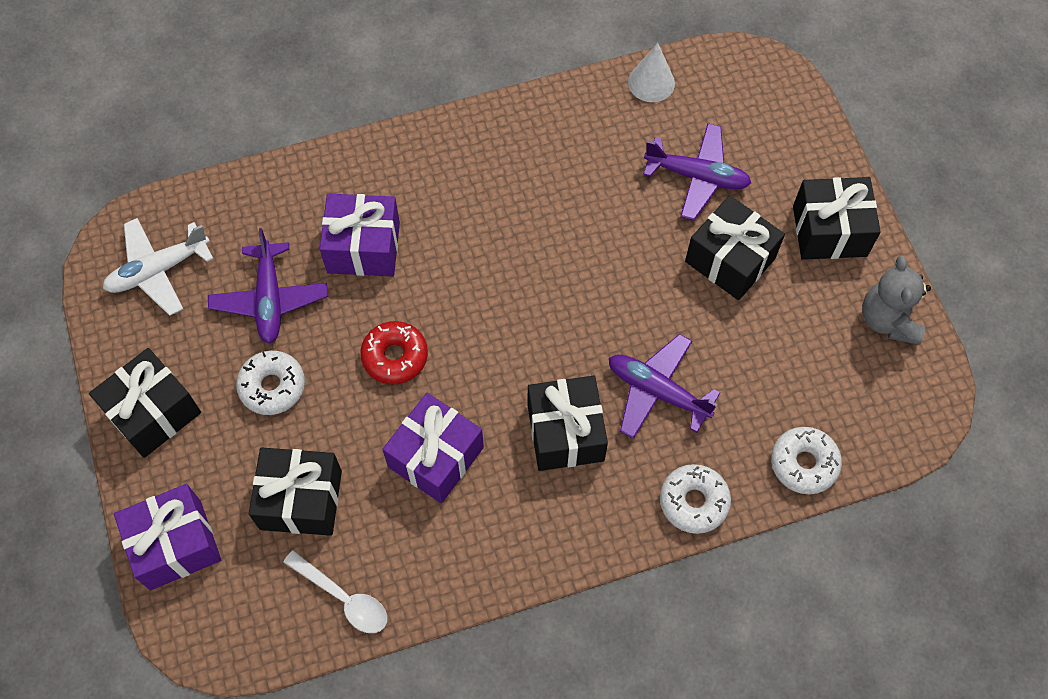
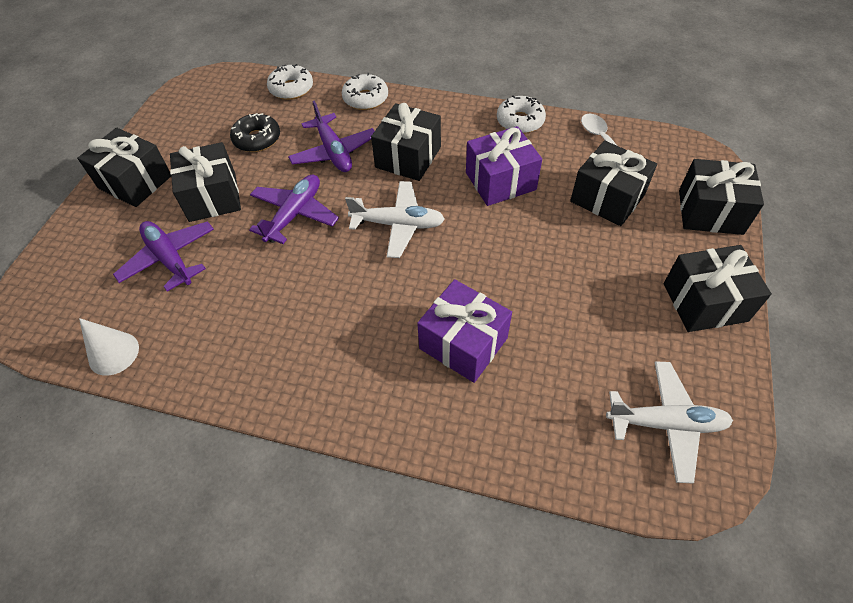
camera: 145 degrees left, 10 degrees down
purple gift [114,484,221,590] -> black gift [679,159,764,235]
purple plane [208,228,328,344] -> purple plane moved to [249,175,339,244]
white donut [236,351,305,415] -> white donut moved to [497,95,546,134]
red donut [360,321,428,384] -> none
grey teddy bear [862,255,931,345] -> none
none -> black donut [230,113,280,152]
none -> white plane [345,181,445,258]

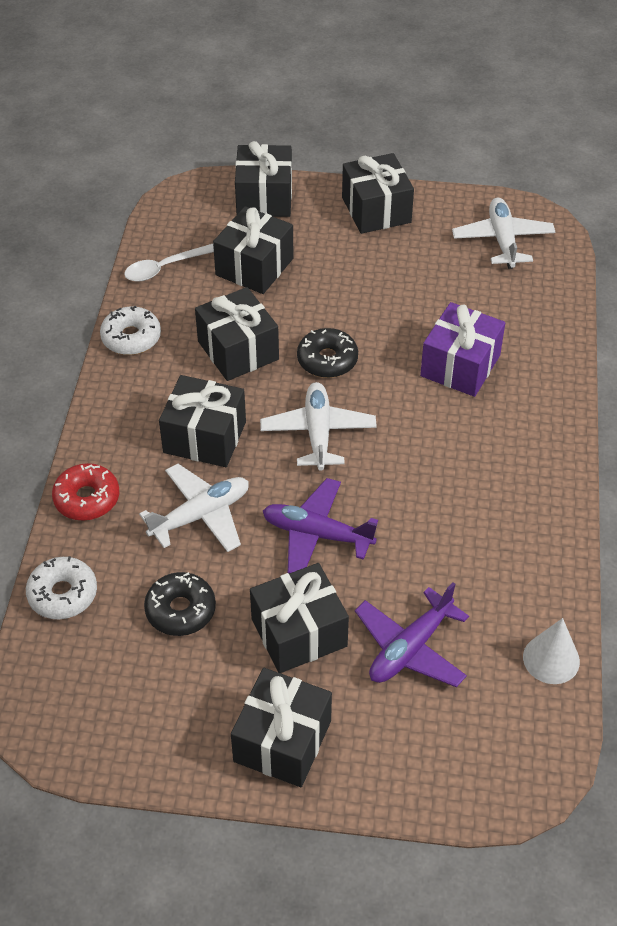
camera: 100 degrees left, 5 degrees down
purple plane [288,101,375,172] -> white plane [139,464,249,552]
white donut [342,73,388,110] -> red donut [52,463,119,521]
purple gift [466,126,542,206] -> black gift [195,287,279,381]
none -> black donut [297,328,358,378]

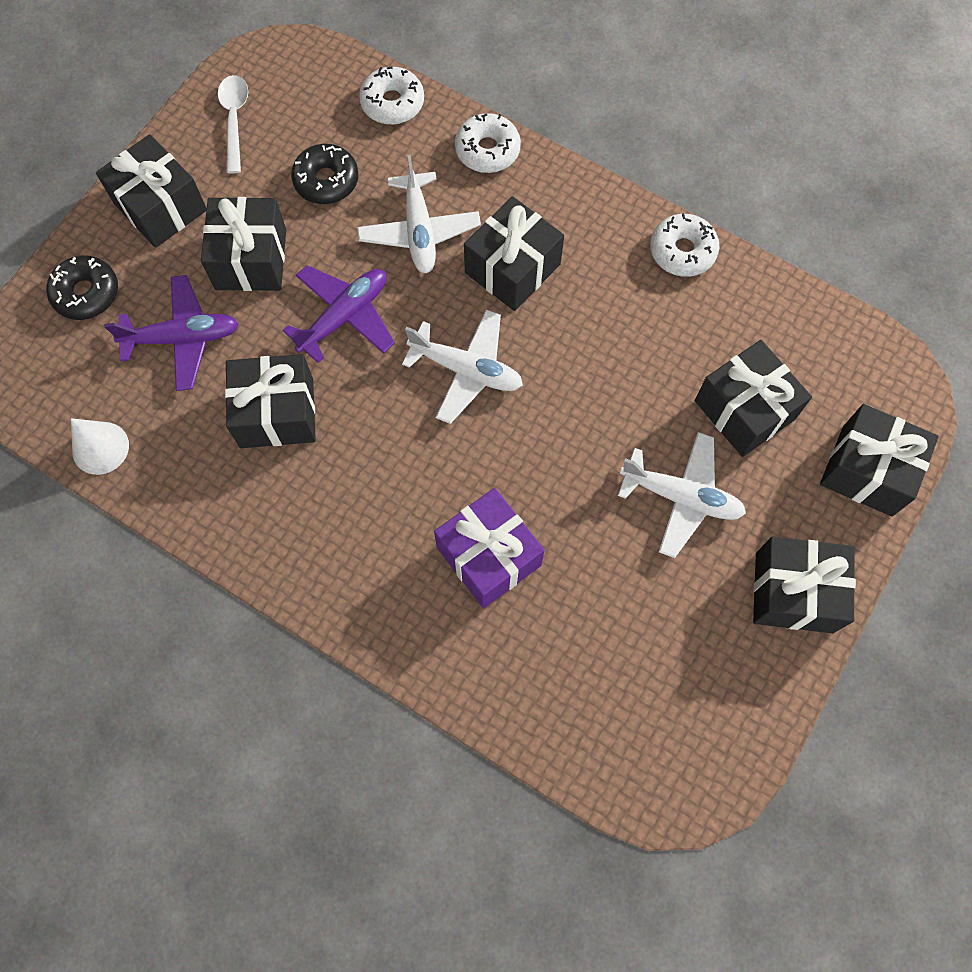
camera: 115 degrees right, 20 degrees up
red donut [52,463,119,521] -> white donut [455,113,521,173]
white spoon [124,244,214,282] -> white spoon moved to [218,75,248,174]
black gift [195,287,279,381] -> black gift moved to [225,354,316,448]
black donut [297,328,358,378] -> black donut moved to [46,255,118,320]
purple plane [355,582,469,687] -> purple plane turned 105 degrees clockwise [104,275,239,391]
white plane [452,198,555,269] -> white plane moved to [618,432,746,558]

